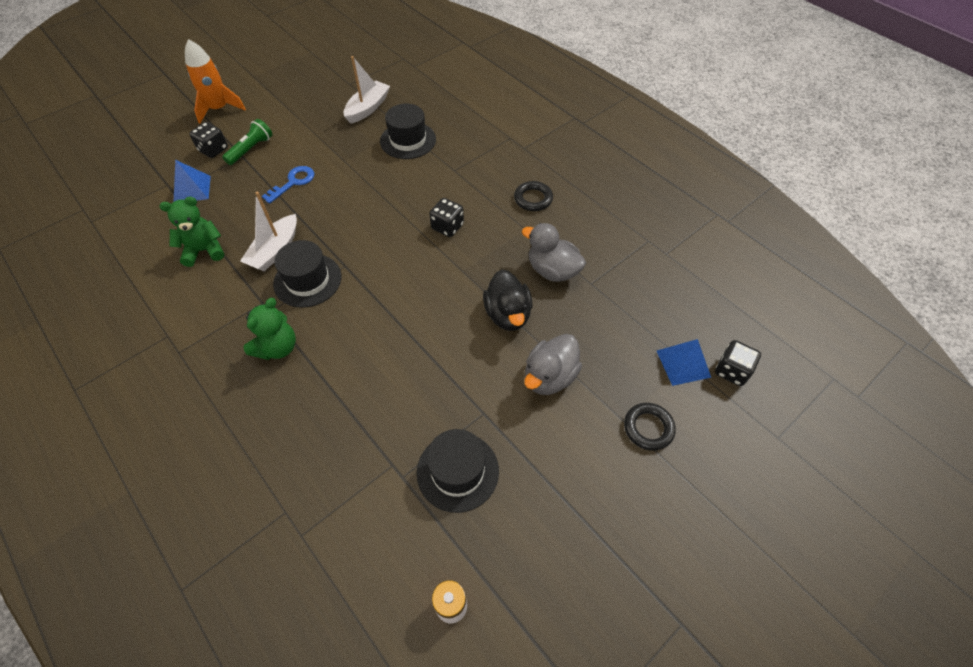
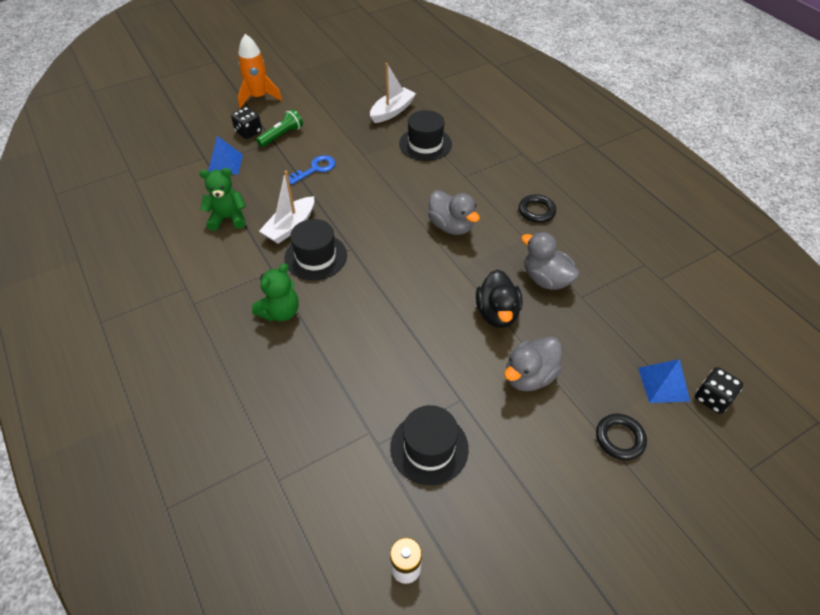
camera: 10 degrees right, 5 degrees down
black dice [430,198,464,237] -> grey duck [428,190,480,235]

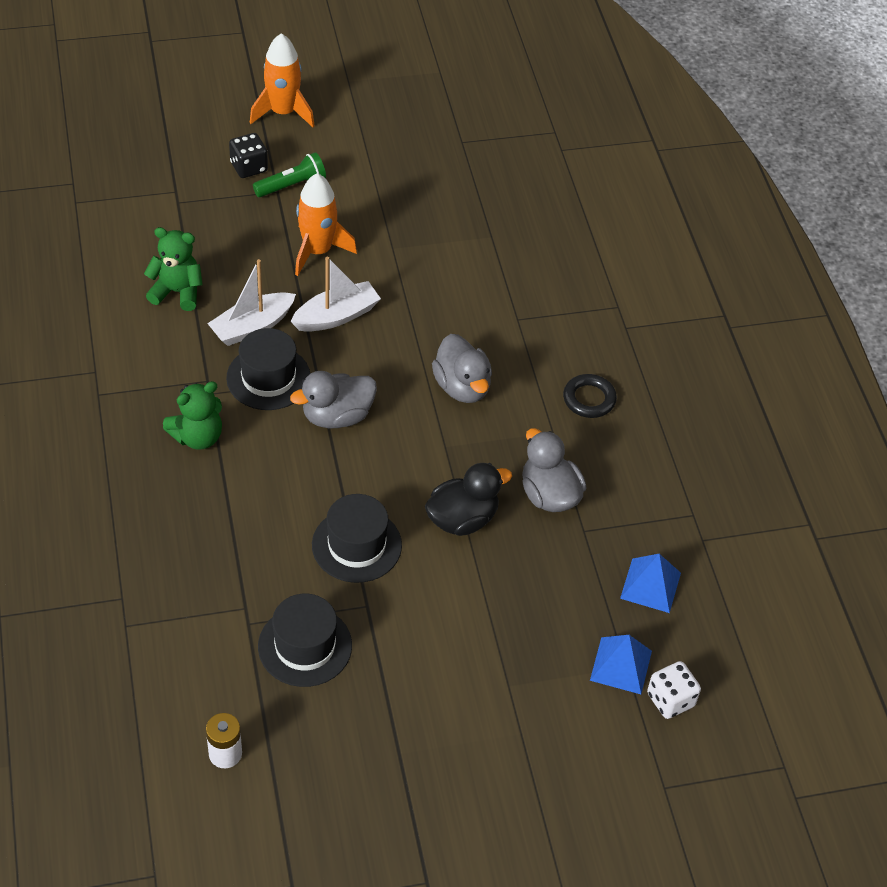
camera: 15 degrees right, 0 degrees up
blue pyramid [208,136,243,174] -> blue pyramid moved to [620,554,681,613]
blue key [288,155,336,185] -> orange rocket [295,173,357,276]
white boat [370,63,416,123] -> white boat moved to [290,257,381,332]
black hat [399,110,452,161] -> black hat moved to [312,494,402,583]
black duck [476,269,522,328] -> black duck turned 135 degrees counterclockwise [425,463,512,536]
grey duck [504,336,562,391] -> grey duck moved to [290,371,377,428]
black ring [596,414,647,460] -> none
black dice [695,367,743,414] -> white dice [647,661,701,719]

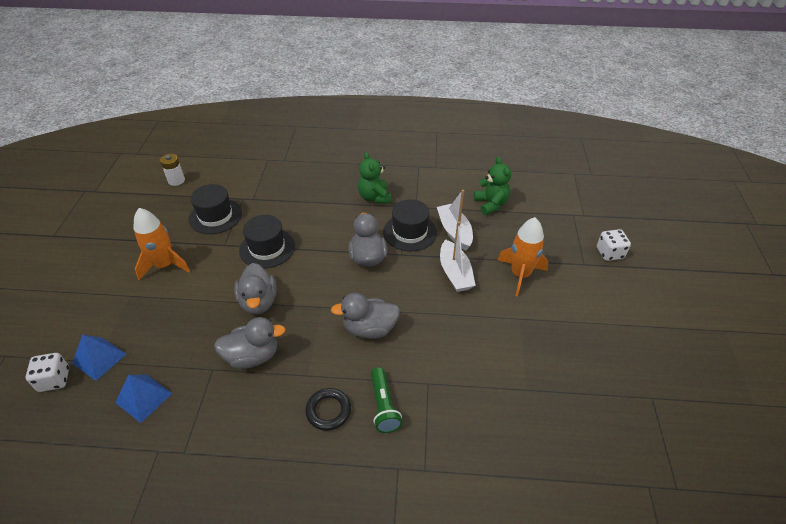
camera: 110 degrees right, 5 degrees down
green teddy bear [144,227,203,311] -> green teddy bear turned 45 degrees counterclockwise [474,157,511,215]
black dice [229,133,268,178] -> white dice [597,229,631,261]
orange rocket [250,33,315,127] -> orange rocket moved to [134,208,190,280]
green flashlight [253,152,326,197] -> green flashlight moved to [371,367,402,433]
black duck [425,463,512,536] -> grey duck [234,263,277,314]

